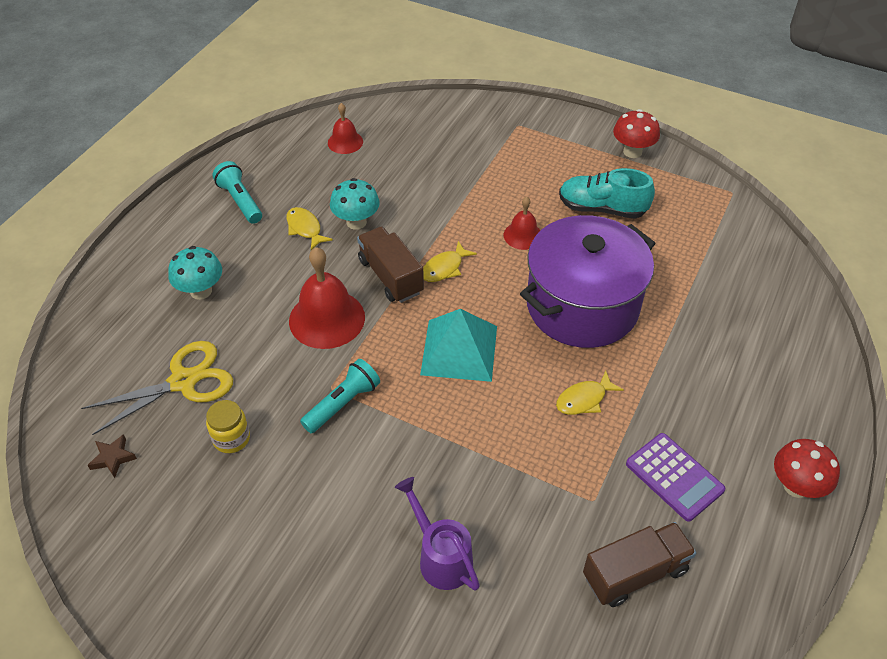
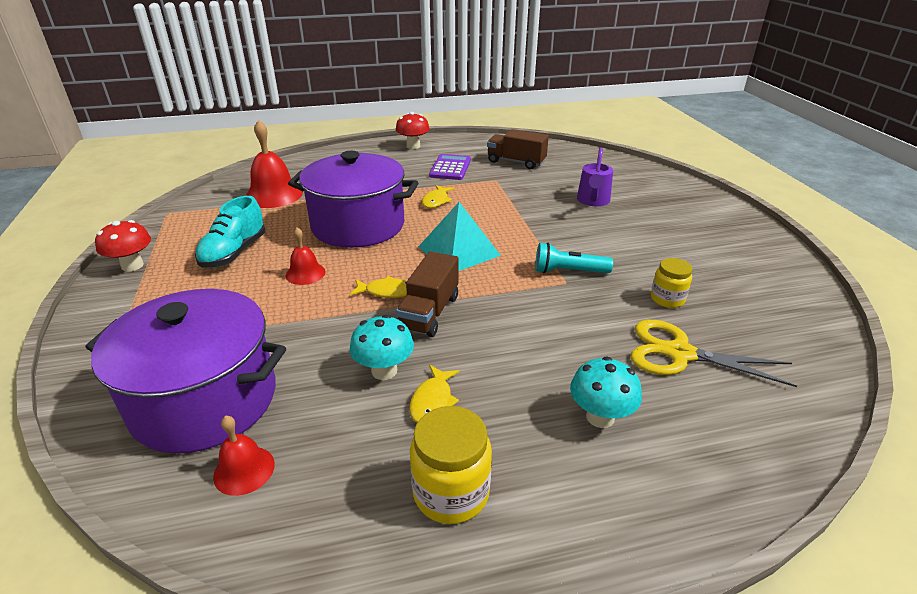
camera: 130 degrees left, 15 degrees down
brown star [87,434,137,478] -> none
turquoise flashlight [212,161,262,224] -> yellow jar [410,406,492,524]
red bell [289,247,365,349] -> red bell moved to [246,120,303,208]
yellow fish [556,371,624,415] -> yellow fish turned 90 degrees clockwise [422,185,454,208]
turquoise shoe [559,168,655,219] -> turquoise shoe turned 45 degrees clockwise [195,196,265,268]
none -> purple pot [85,289,286,454]

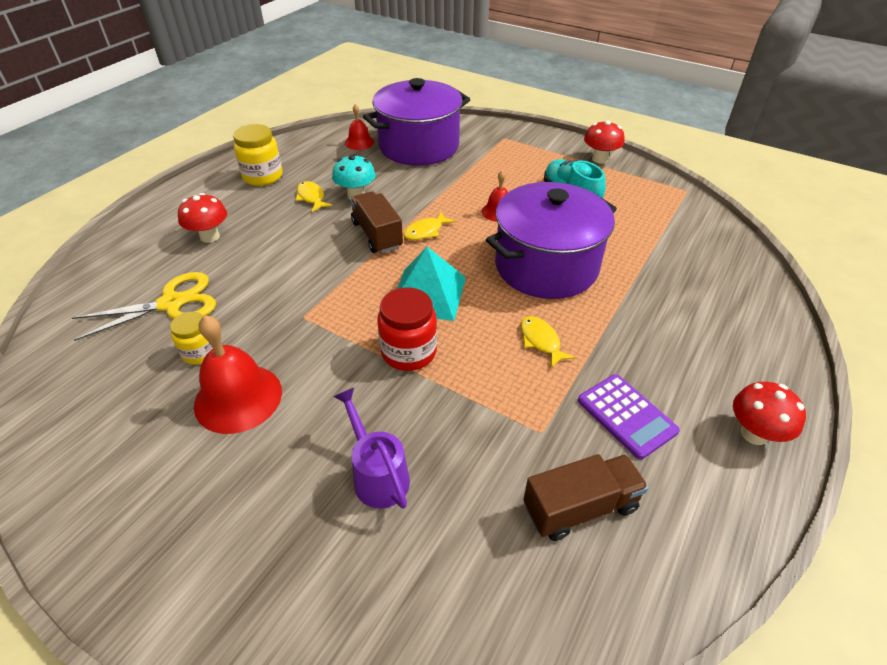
camera: 135 degrees right, 10 degrees up
red bell [246,120,303,208] -> red bell moved to [194,315,282,434]
turquoise flashlight [535,243,613,273] -> none
turquoise mushroom [570,357,642,428] -> red mushroom [178,193,227,243]
none -> red jar [377,288,437,371]

